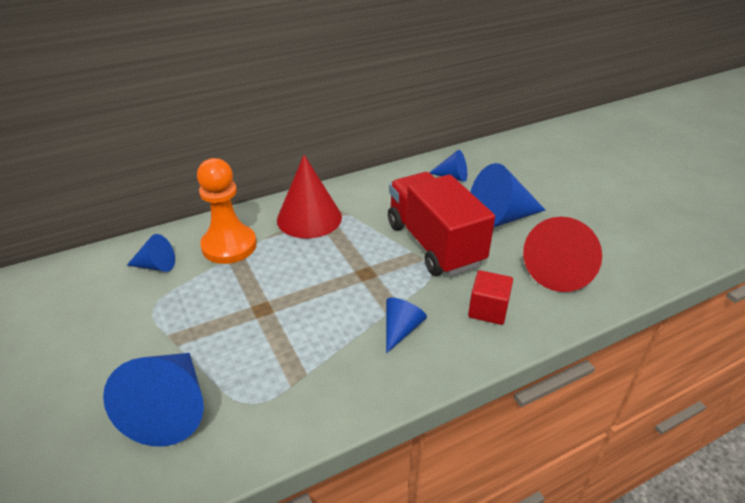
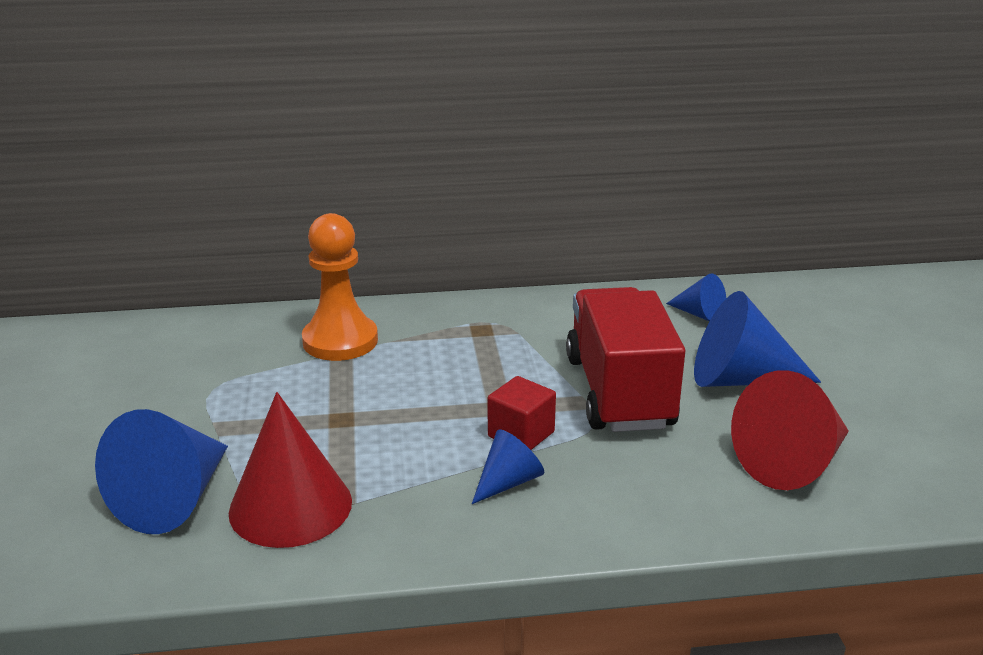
camera: 20 degrees right, 10 degrees down
blue cone [127,234,175,272] -> none
red cone [277,155,342,238] -> red cone moved to [229,392,352,548]
red cube [468,270,513,325] -> red cube moved to [488,376,556,450]

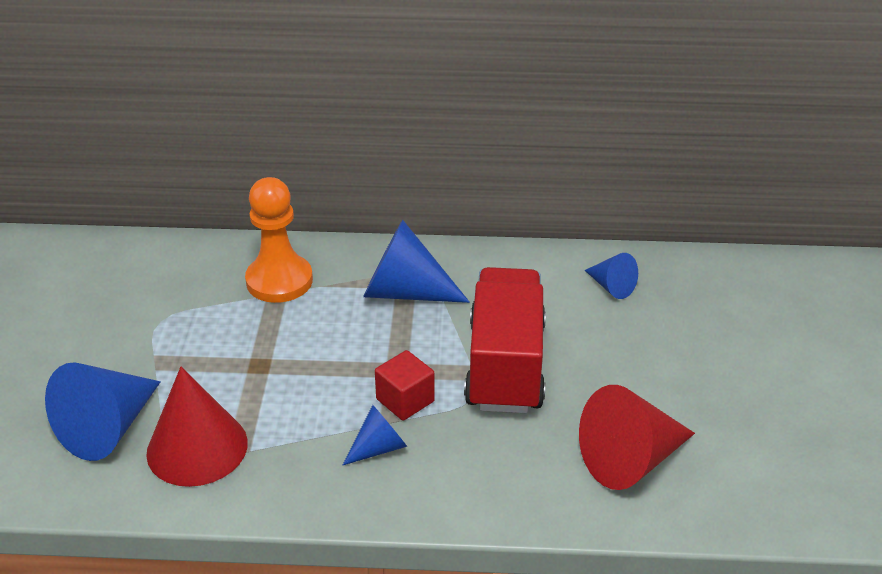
camera: 10 degrees right, 10 degrees up
blue cone [694,291,821,387] -> blue cone moved to [363,220,470,303]

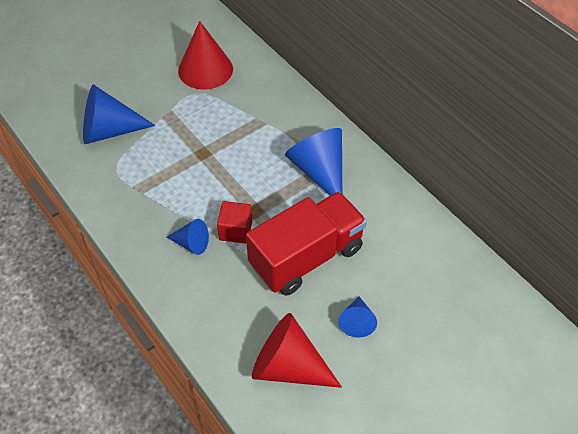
camera: 50 degrees right, 15 degrees up
red cone [146,367,248,487] -> red cone moved to [178,21,233,90]
orange pawn [245,177,313,303] -> none
blue cone [585,253,638,299] -> blue cone moved to [338,297,377,338]

